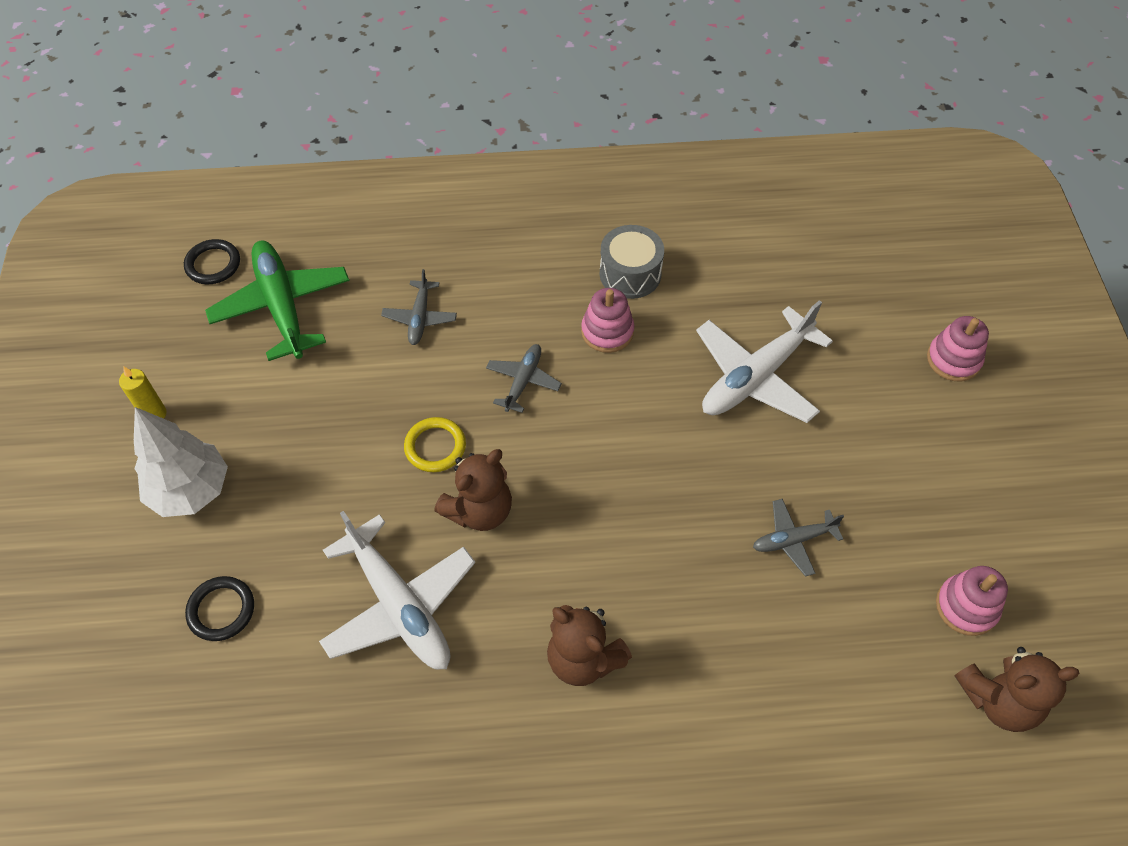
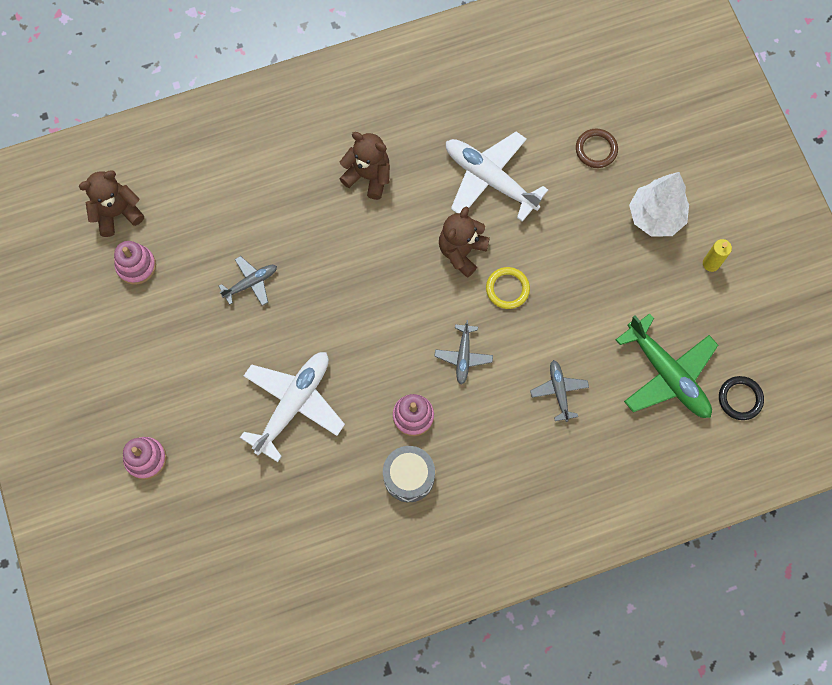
camera: 165 degrees right, 15 degrees up
black ring [185,576,254,641] -> brown ring [576,129,618,168]

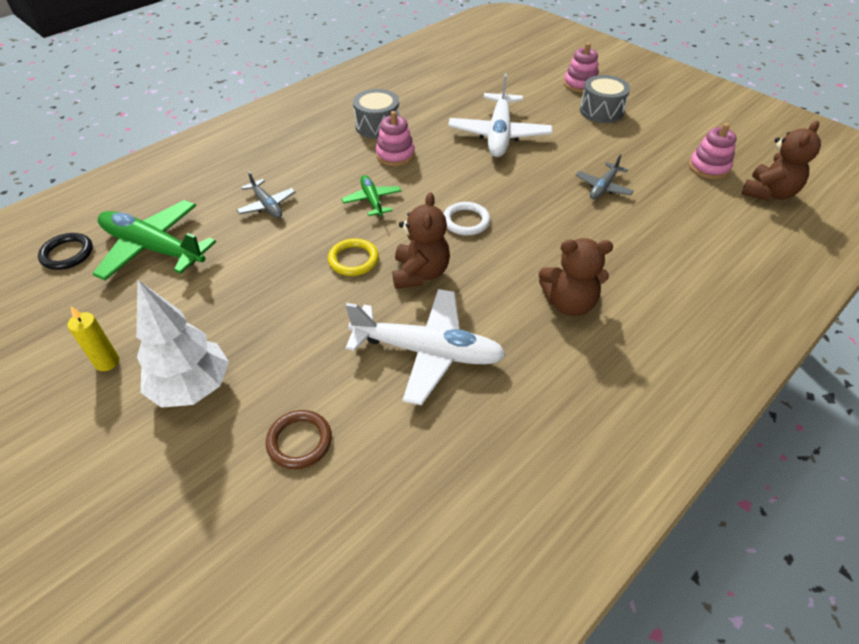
camera: 155 degrees right, 25 degrees down
grey plane [434,320,493,384] -> green plane [341,175,401,216]
none -> white ring [443,202,490,236]
none -> grey drum [580,75,630,123]

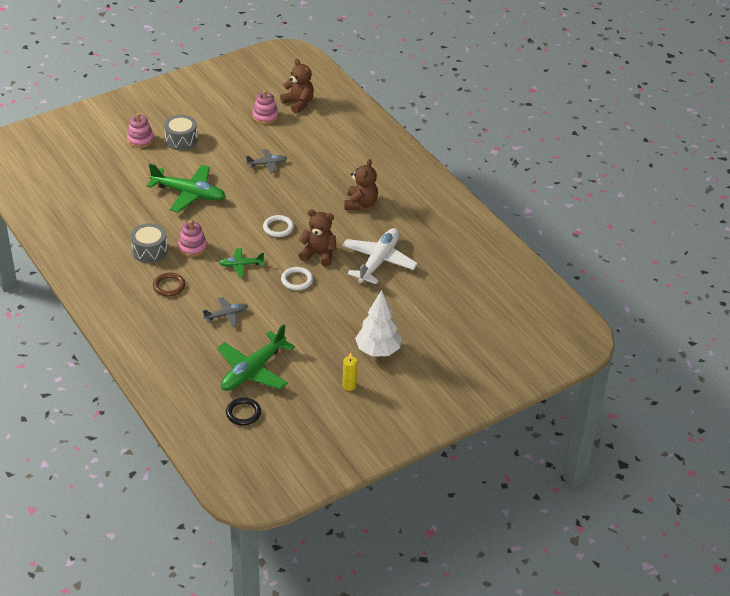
camera: 80 degrees left, 5 degrees down
brown ring [266,410,332,469] -> brown ring moved to [153,273,185,296]
yellow ring [328,238,379,276] -> white ring [281,267,313,290]
white plane [448,73,552,157] -> green plane [146,163,226,213]
grey plane [576,154,634,199] -> grey plane turned 60 degrees counterclockwise [246,149,287,173]

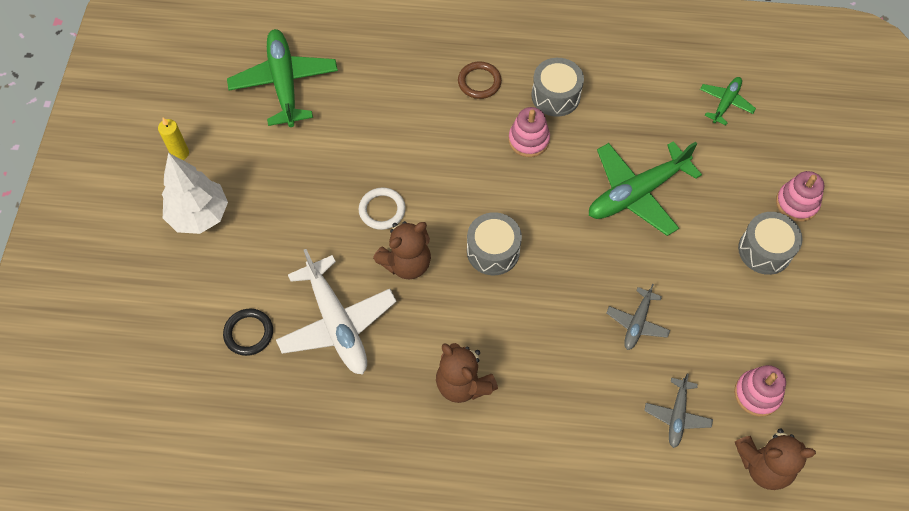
camera: 130 degrees right, 20 degrees up
grey plane [203,297,248,327] -> grey plane moved to [644,374,713,448]
green plane [219,248,264,277] -> green plane moved to [700,77,756,125]
black ring [226,398,261,425] -> black ring moved to [223,309,273,356]
white ring [263,215,294,237] -> grey drum [467,212,522,275]

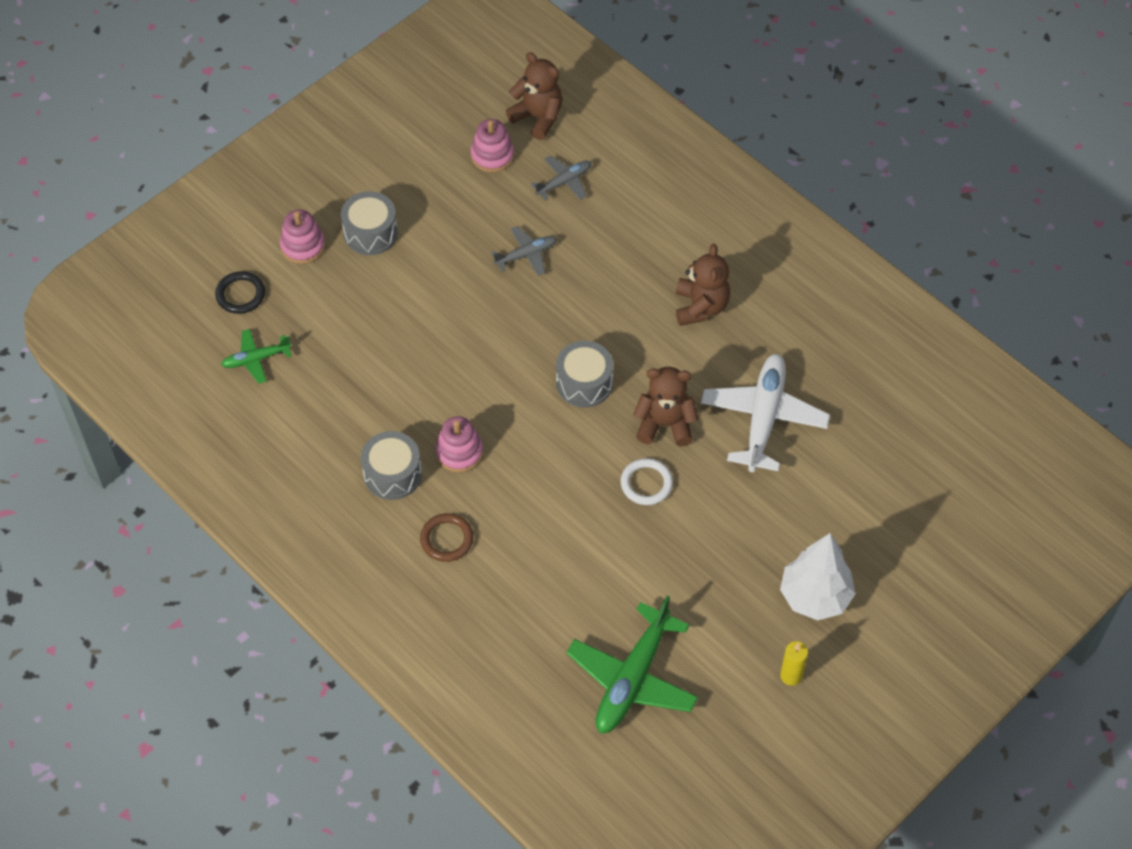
camera: 140 degrees left, 5 degrees down
black ring [223,309,273,356] -> black ring moved to [215,271,265,314]
green plane [589,141,702,236] -> none

